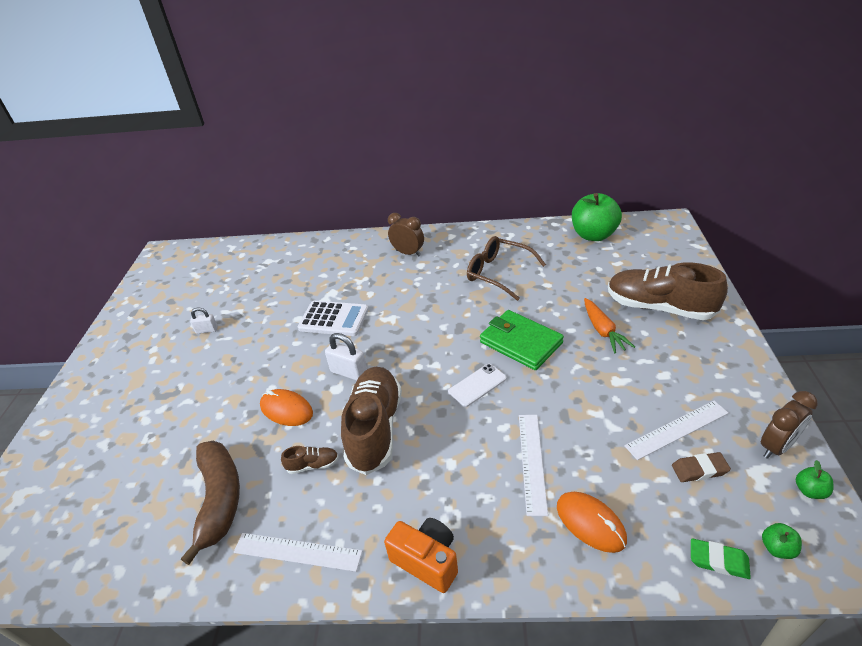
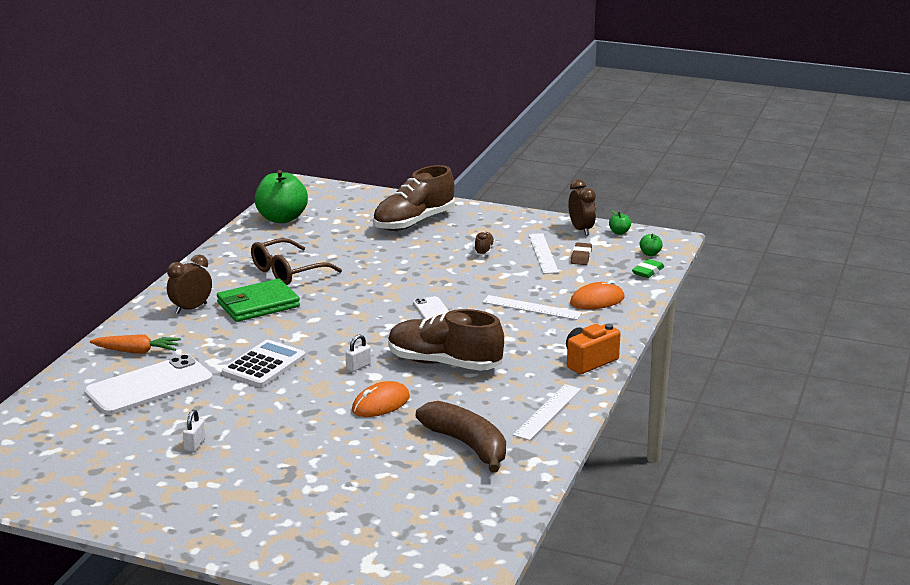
camera: 75 degrees left, 15 degrees down
brown banana [181,441,240,565] -> brown banana turned 45 degrees clockwise [416,401,506,473]
brown shoe [281,446,339,474] -> brown shoe moved to [474,232,495,256]
white padlock [325,333,367,381] -> white padlock [345,334,371,372], size x0.63
green wallet [480,310,564,370] -> green wallet moved to [217,279,300,322]
orange carrot [584,298,635,353] -> orange carrot moved to [90,334,181,354]
none -> white phone [84,354,213,415]

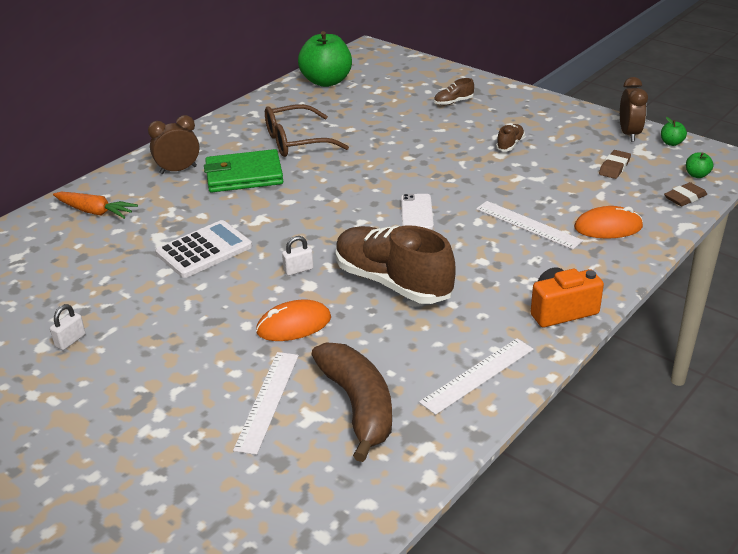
camera: 20 degrees right, 10 degrees up
white phone [84,354,213,415] -> none
brown shoe [373,165,455,231] -> brown shoe [434,78,474,105], size x0.42
white ruler [528,233,559,274] -> white ruler moved to [233,352,299,455]
green eraser [632,259,664,278] -> brown eraser [664,182,707,206]

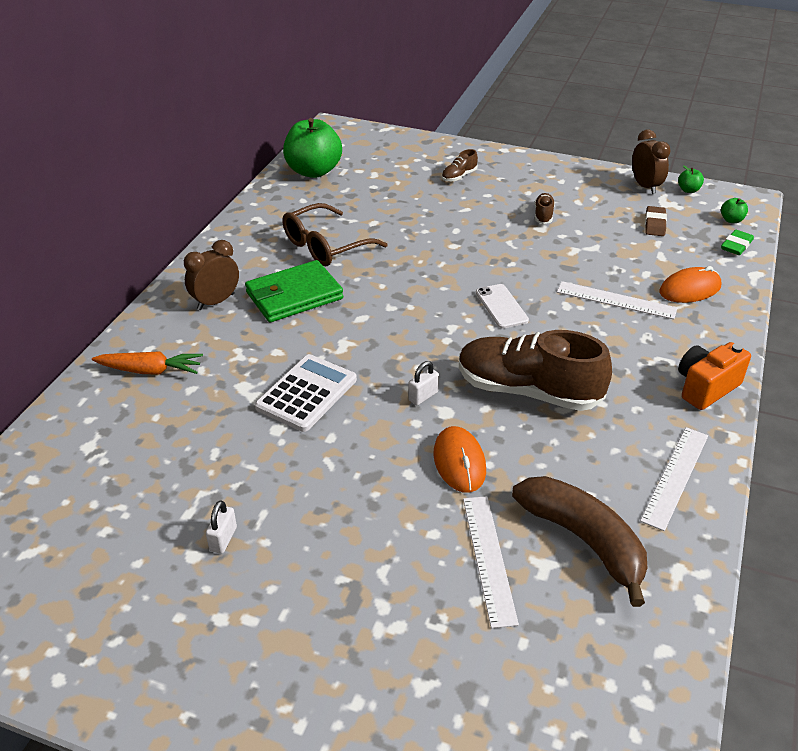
camera: 20 degrees left, 5 degrees up
orange mouse [256,300,331,341] -> orange mouse turned 60 degrees counterclockwise [434,426,486,493]
brown eraser [664,182,707,206] -> green eraser [721,230,754,255]

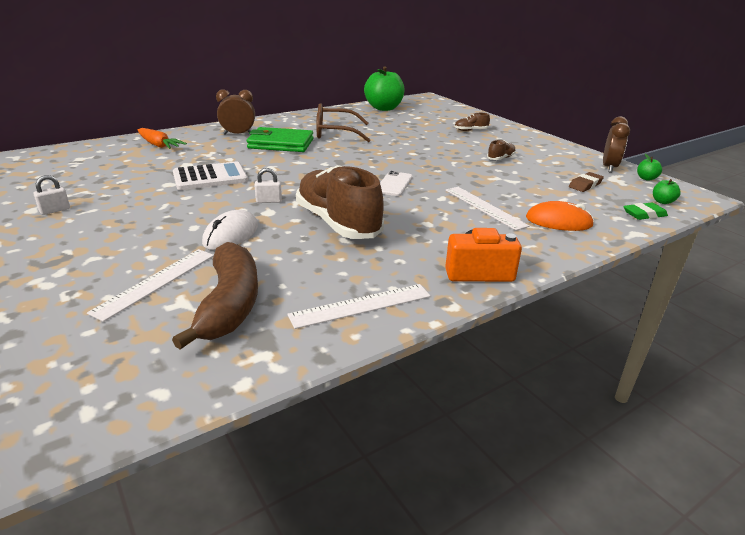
camera: 35 degrees right, 10 degrees down
orange mouse [434,426,486,493] -> white mouse [202,210,258,250]

